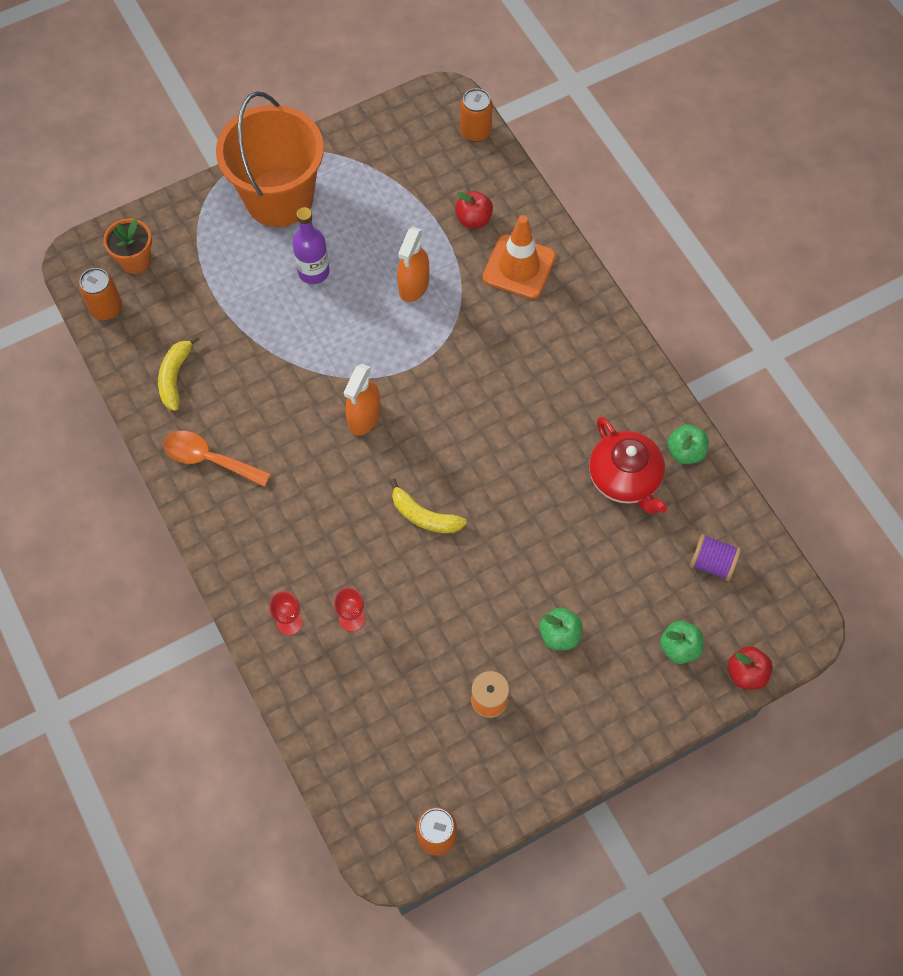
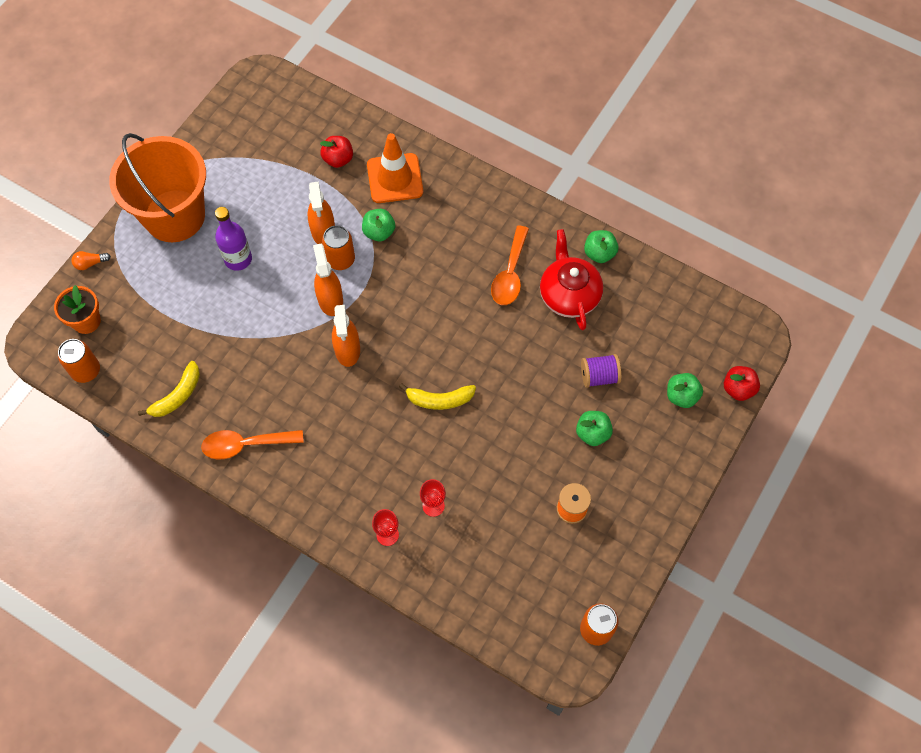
camera: 30 degrees left, 0 degrees up
yellow banana [158,335,199,411] -> yellow banana turned 120 degrees counterclockwise [138,361,200,417]
orange can [460,88,493,142] -> orange can moved to [322,225,355,270]
red teapot [589,417,667,514] -> red teapot turned 135 degrees counterclockwise [540,229,603,330]
purple spool [690,534,741,581] -> purple spool moved to [581,354,622,388]
none -> orange light bulb [72,251,111,270]
none -> orange spray bottle [313,244,343,316]
none -> green apple [362,209,395,241]
none -> orange spoon [491,225,529,305]

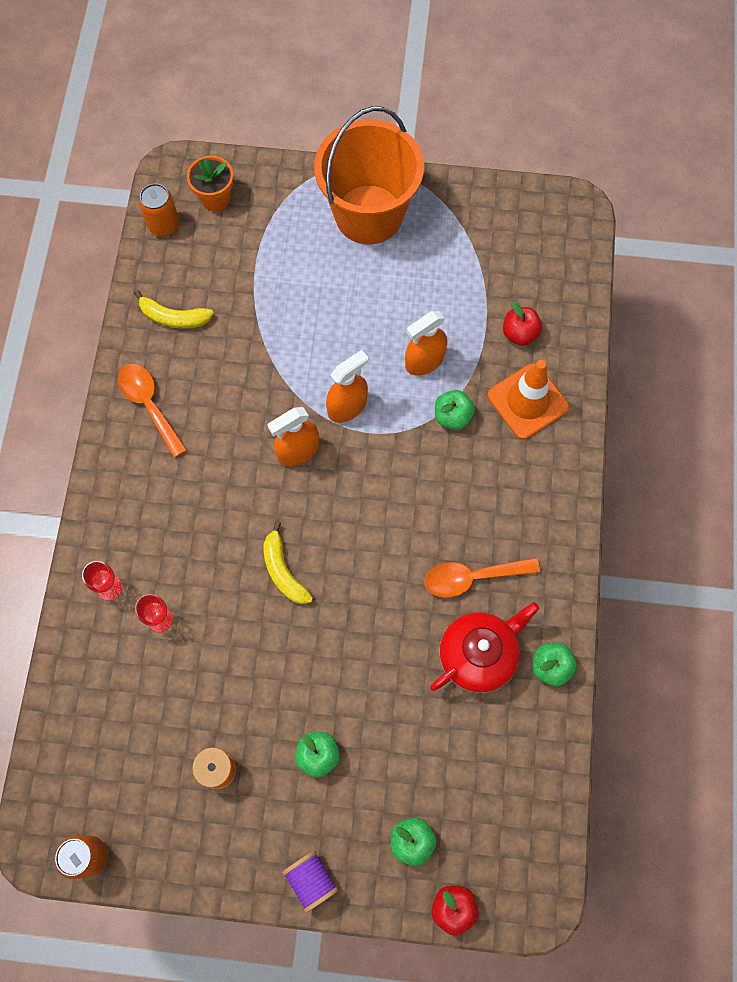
camera: 65 degrees right, 5 degrees up
orange light bulb [72,251,111,270] -> none
purple bottle [215,207,252,271] -> none
orange can [322,225,355,270] -> none
purple spool [581,354,622,388] -> purple spool moved to [282,850,338,913]

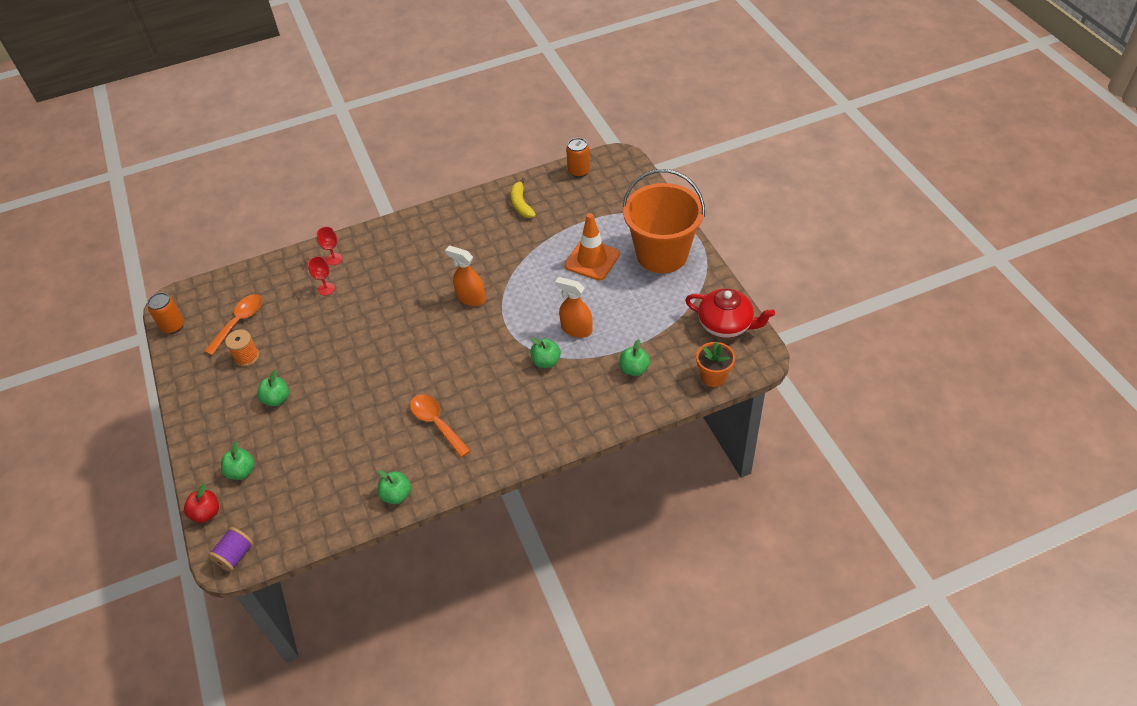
camera: 65 degrees right, 20 degrees down
orange spoon [118,364,187,458] -> orange spoon moved to [204,294,262,355]
orange flower pot [187,155,234,212] -> orange flower pot moved to [696,342,735,387]
yellow banana [264,521,313,604] -> none
purple spool [282,850,338,913] -> purple spool moved to [208,527,254,572]
orange spray bottle [326,350,368,423] -> none
red teapot [430,602,539,693] -> red teapot moved to [685,289,775,338]
orange traffic cone [487,360,569,439] -> orange traffic cone moved to [564,213,620,281]
red apple [503,302,542,346] -> green apple [620,339,650,376]

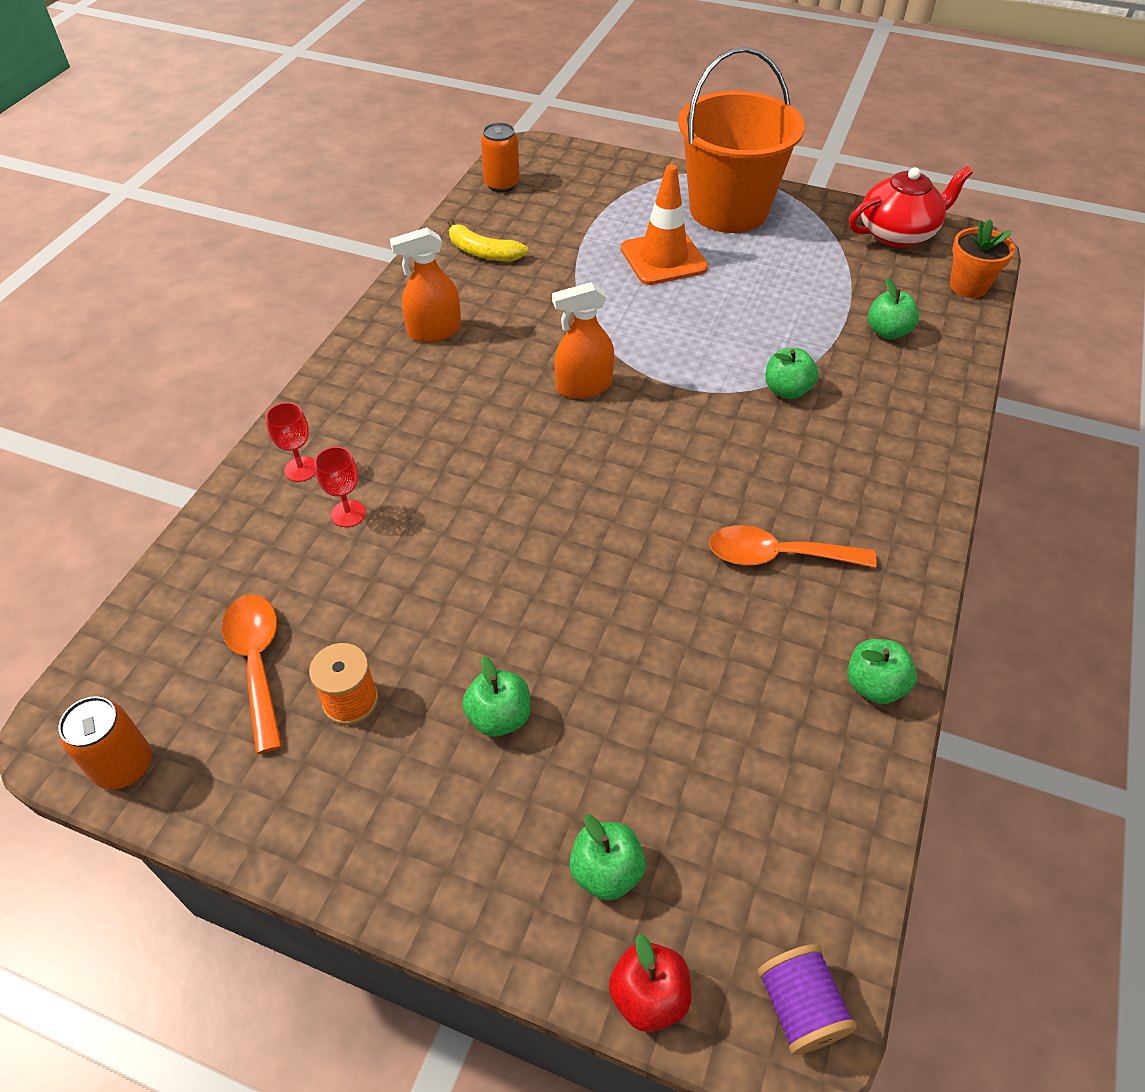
camera: 50 degrees left, 0 degrees up
orange spray bottle [555,277,592,338] -> orange spray bottle moved to [390,227,461,342]

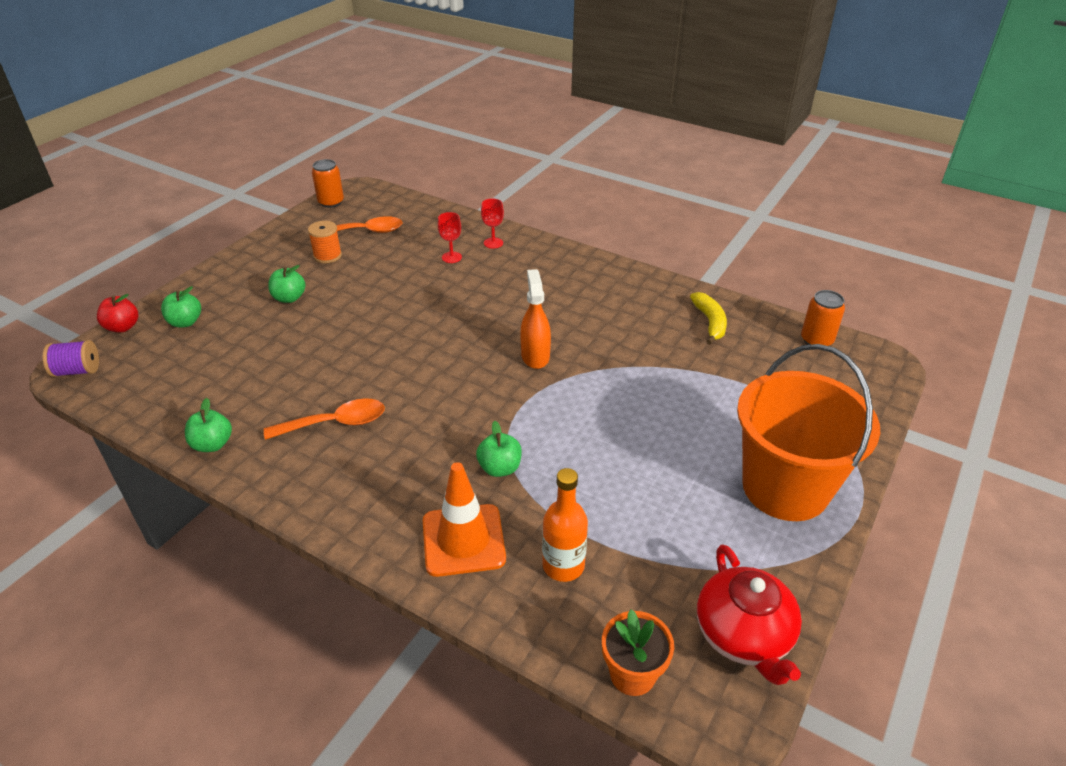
camera: 100 degrees right, 10 degrees down
orange spray bottle [390,227,461,342] -> none
yellow banana [447,219,528,261] -> yellow banana turned 135 degrees clockwise [690,292,727,345]
orange traffic cone [621,164,708,285] -> orange traffic cone moved to [423,462,506,577]
orange spoon [709,525,877,568] -> orange spoon turned 60 degrees clockwise [264,398,385,440]
green apple [868,278,919,339] -> orange bottle [542,468,588,582]

